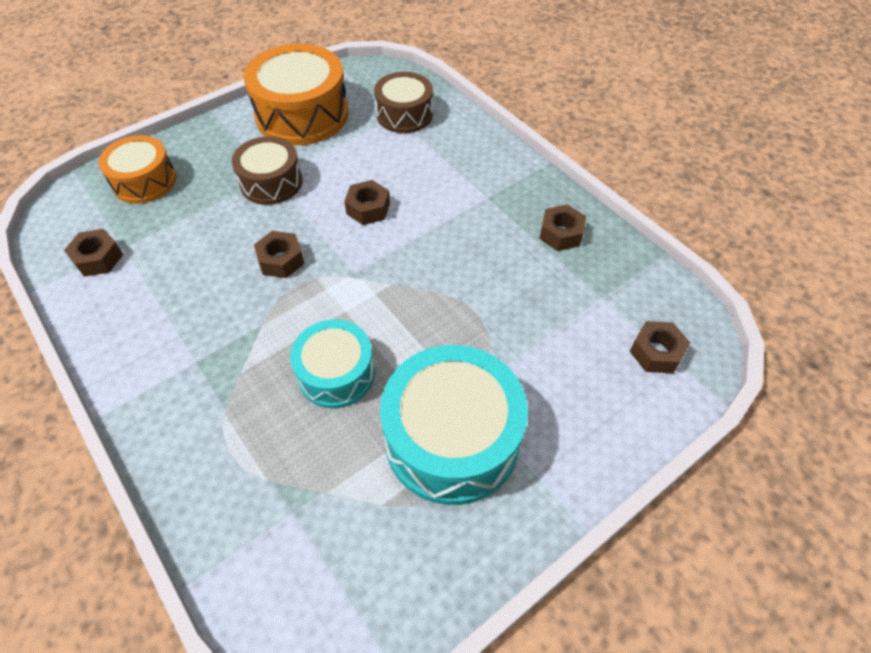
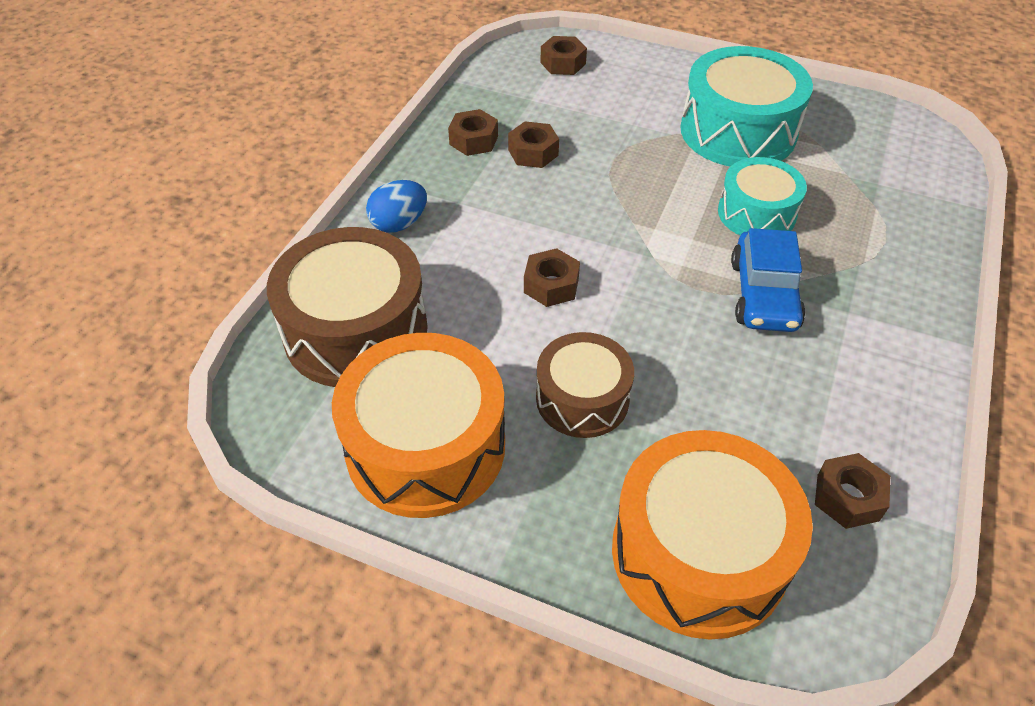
camera: 120 degrees left, 5 degrees down
orange drum [98,135,176,204] -> orange drum [612,430,813,640], size x1.64
brown nut [254,231,304,278] -> brown nut moved to [508,121,559,168]
brown drum [374,72,433,133] -> brown drum [267,227,428,387], size x1.64
none -> blue egg [366,180,427,233]
none -> blue car [731,228,806,332]

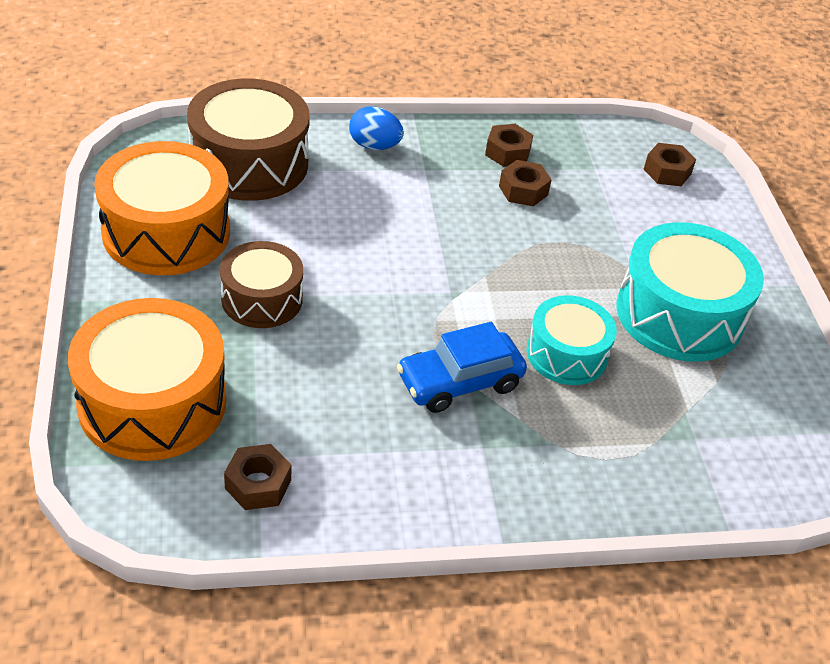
camera: 55 degrees right, 5 degrees down
brown nut [524,248,580,307] -> none

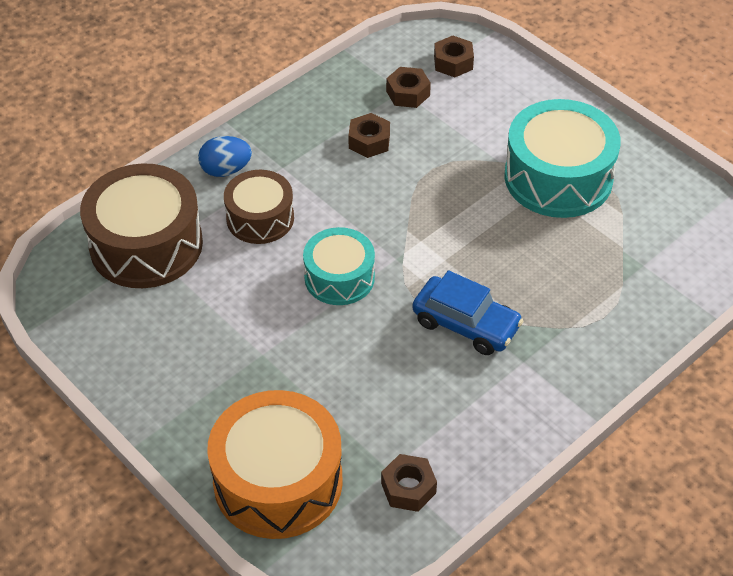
camera: 30 degrees left, 5 degrees up
orange drum [94,141,230,275] -> none
brown drum [220,241,303,328] -> brown drum moved to [224,170,294,244]
blue car [397,322,527,413] -> blue car turned 90 degrees counterclockwise [412,270,523,355]
brown nut [485,124,533,167] -> brown nut moved to [386,67,431,108]
turquoise drum [527,295,617,385] -> turquoise drum moved to [303,227,375,305]

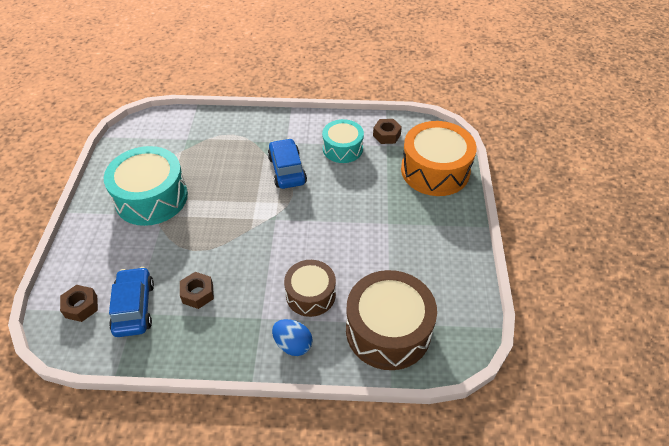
camera: 135 degrees left, 0 degrees up
turquoise drum [303,227,375,305] -> turquoise drum moved to [322,119,364,163]
brown nut [386,67,431,108] -> blue car [109,267,154,337]

